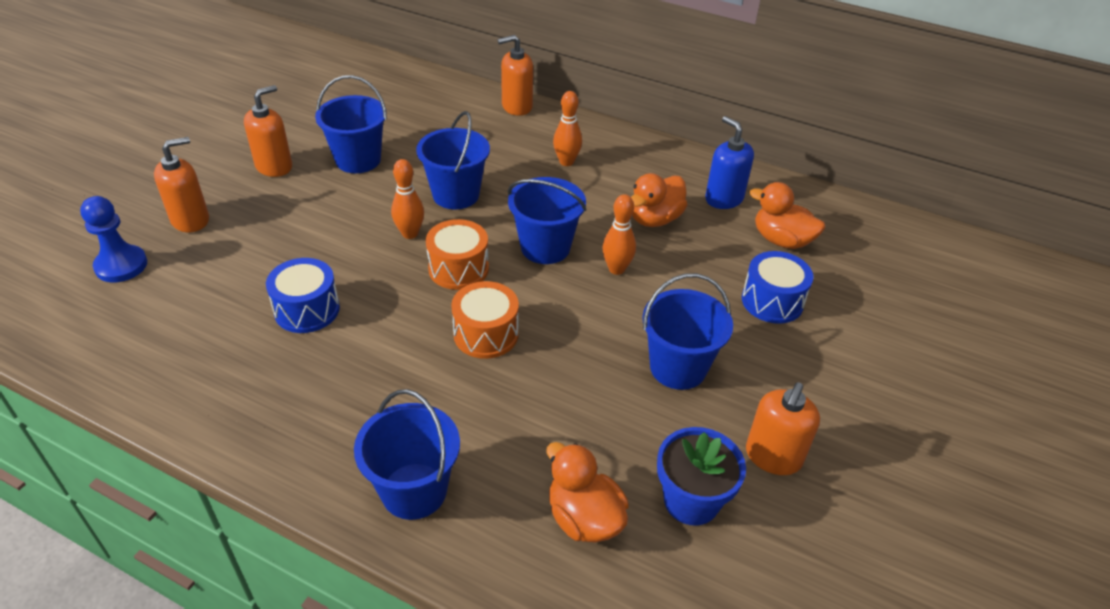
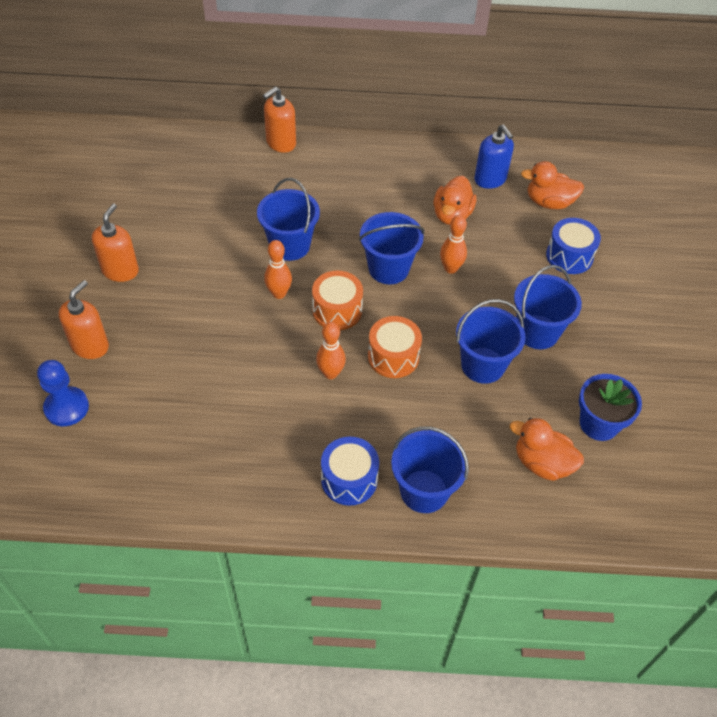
camera: 25 degrees left, 10 degrees up
blue drum [266,258,340,333] -> blue drum moved to [321,437,379,506]
blue bucket [315,75,387,173] -> blue bucket moved to [456,299,526,384]
orange bowling pin [553,91,582,166] -> orange bowling pin moved to [316,322,346,379]
blue soap dispenser [705,116,754,209] -> blue soap dispenser turned 150 degrees counterclockwise [474,125,514,189]
orange soap dispenser [746,382,820,475] -> none

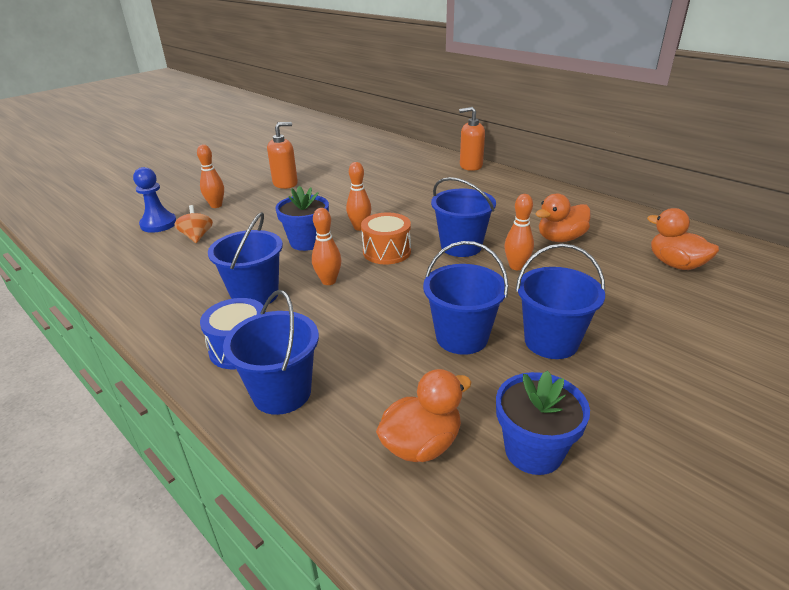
camera: 45 degrees right, 20 degrees down
orange soap dispenser [59,280,109,359] -> orange bowling pin [197,144,224,208]
blue bucket [257,178,320,261] -> blue bucket moved to [208,212,283,306]
orange drum [368,316,422,378] -> none
blue soap dispenser [474,125,514,189] -> none
orange duck [510,418,584,481] -> orange duck turned 75 degrees clockwise [376,369,471,462]
blue drum [546,218,601,274] -> none
none -> orange spinning top [174,205,213,243]
none -> blue flower pot [275,186,329,251]

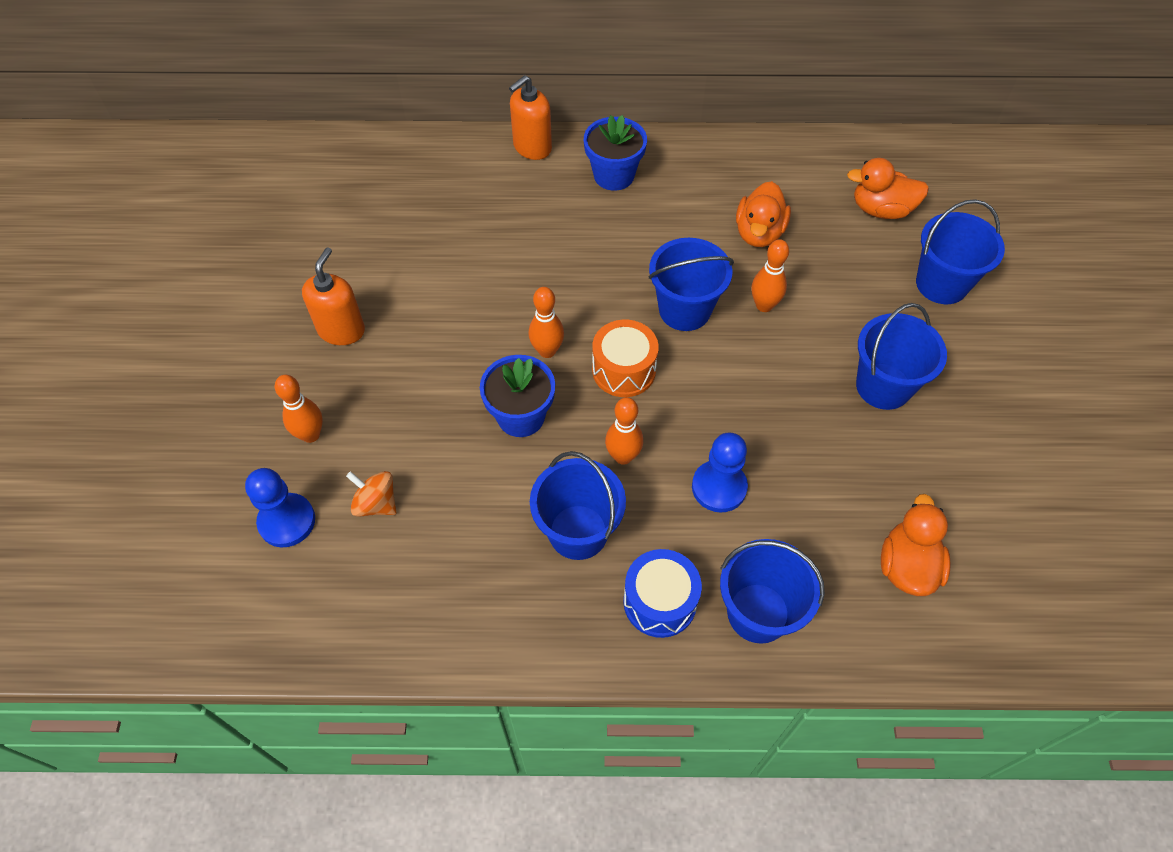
camera: 45 degrees left, 25 degrees up
blue bucket [423,241,508,355] -> blue bucket moved to [916,199,1005,304]
blue flower pot [496,370,590,475] -> blue flower pot moved to [584,115,647,191]
none -> blue pawn [692,432,748,512]

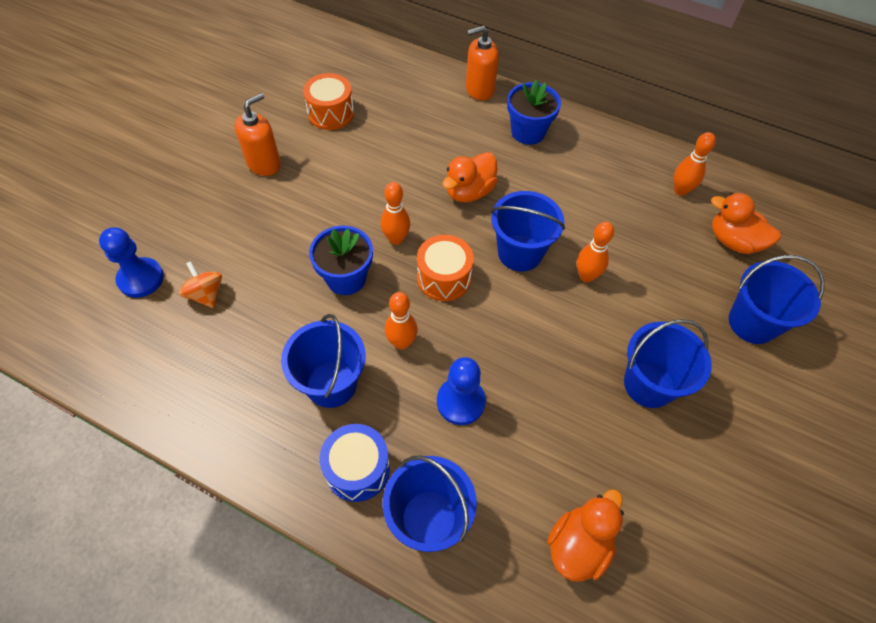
camera: 25 degrees right, 0 degrees up
orange bowling pin [275,375,323,443] -> orange bowling pin moved to [674,132,716,196]
orange duck [736,181,791,247] -> orange duck moved to [442,152,498,202]
none -> orange drum [303,73,354,130]

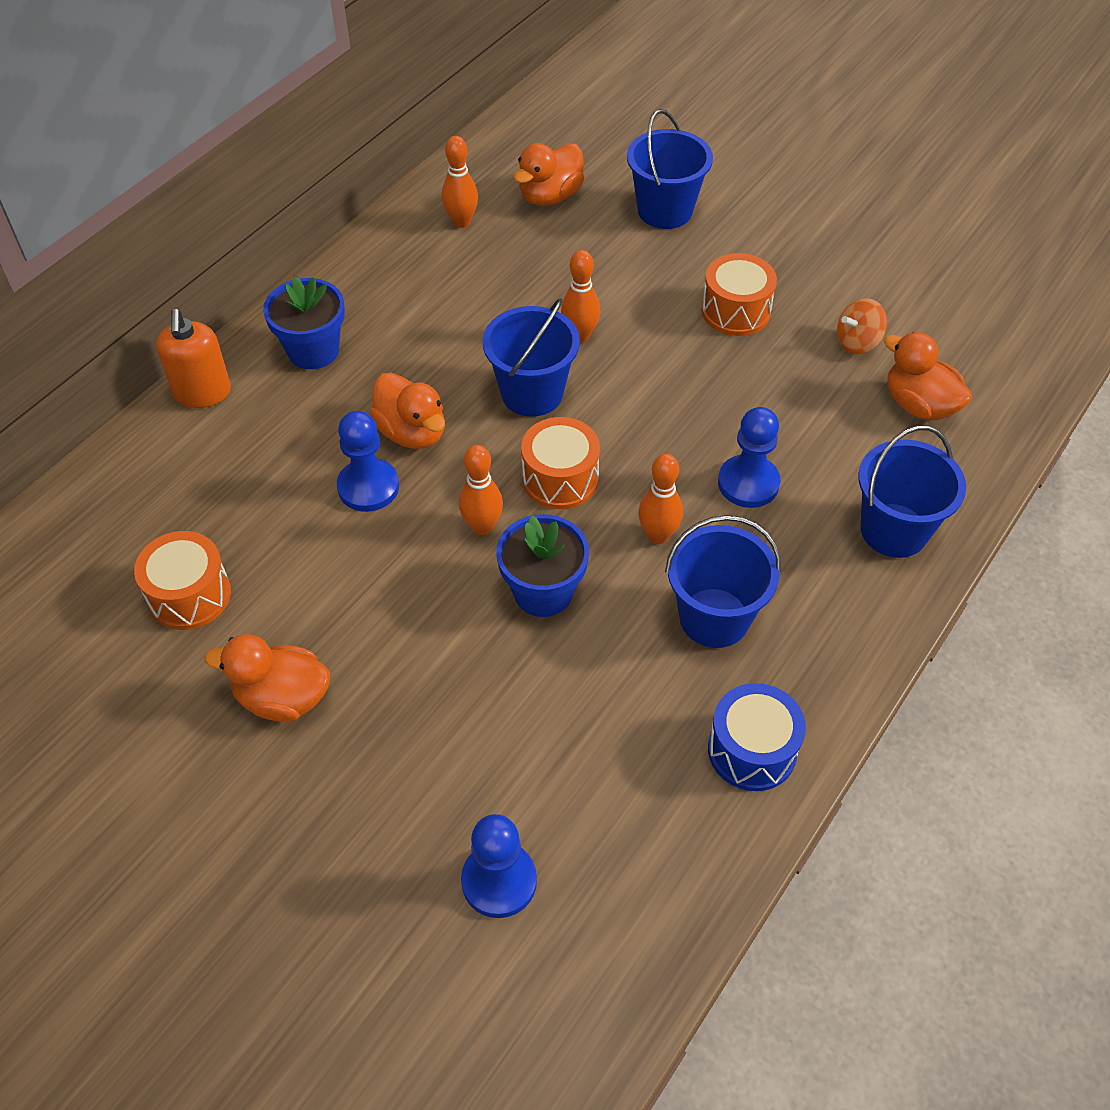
camera: 80 degrees left, 5 degrees down
orange spinning top [179,261,222,308] -> orange spinning top moved to [837,298,887,354]
orange soap dispenser [235,93,281,176] -> orange duck [205,634,330,722]
blue drum [319,424,390,502] -> blue drum moved to [708,683,806,791]
blue bucket [624,319,712,408] -> orange drum [701,253,777,336]
none -> blue pawn [337,411,399,512]

